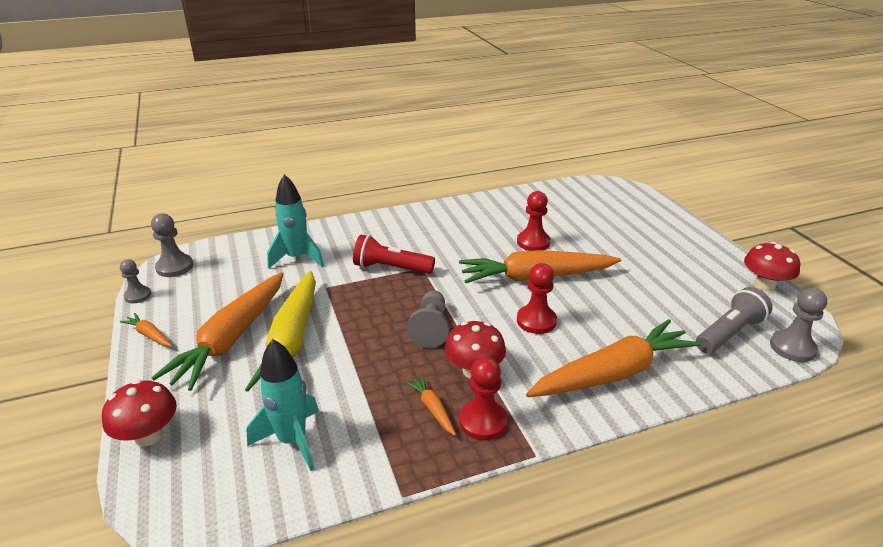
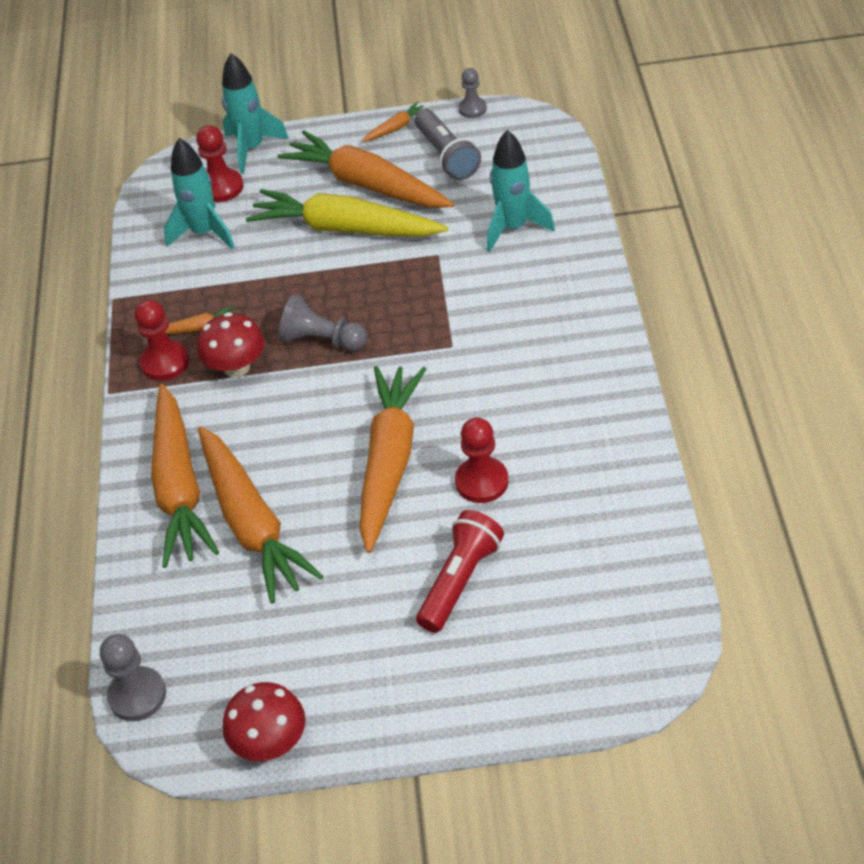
camera: 110 degrees right, 15 degrees up
red mushroom [102,380,177,446] -> turquoise rocket [222,53,289,174]
grey pawn [151,213,193,277] -> none
red flashlight [353,235,435,274] -> red flashlight moved to [416,510,504,633]
red pawn [517,263,557,334] -> red pawn moved to [196,125,243,202]
grey flashlight [696,287,772,354] -> grey flashlight moved to [415,109,481,180]
none -> orange carrot [198,426,323,603]

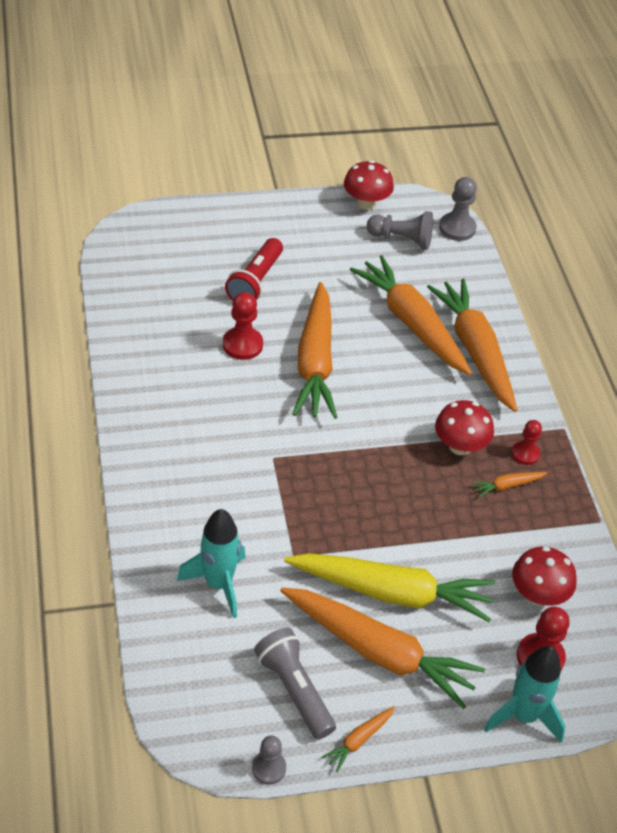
camera: 165 degrees right, 0 degrees up
red pawn [135,300,189,381] -> red pawn [512,420,542,465], size x0.66
turquoise rocket [164,138,235,250] -> red mushroom [512,546,577,606]
grey pawn [279,294,367,351] -> grey pawn moved to [367,211,433,249]

